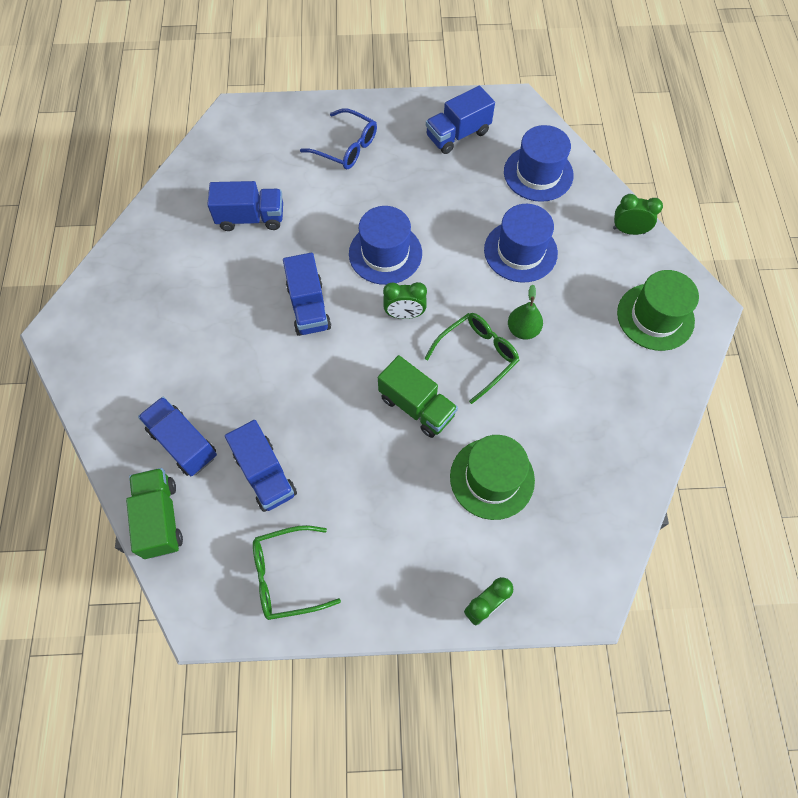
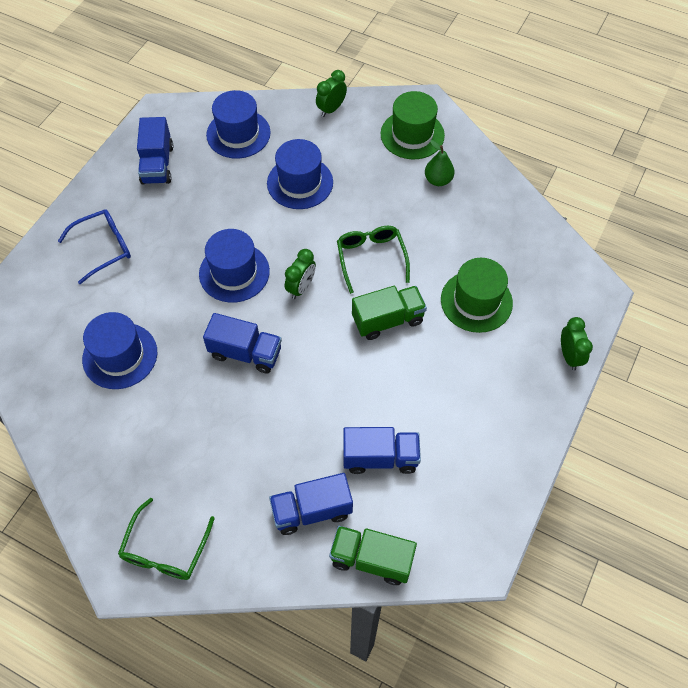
camera: 60 degrees left, 5 degrees down
blue truck [207,181,283,231] -> blue hat [82,312,157,389]
green glasses [253,525,341,620] -> green glasses moved to [118,498,215,580]
green pear [508,284,543,340] -> green pear moved to [425,140,455,186]

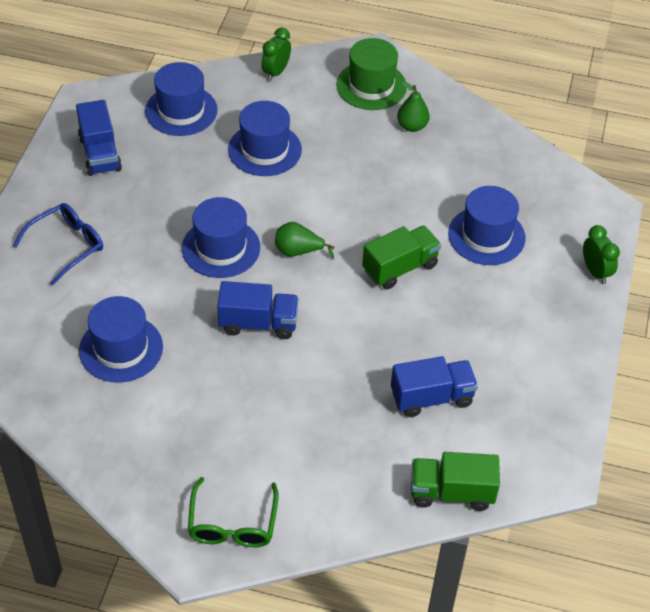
camera: 15 degrees left, 10 degrees down
blue truck [269,473,353,535] -> none
green clock [285,249,316,299] -> green pear [275,222,334,259]
green glasses [337,226,410,294] -> none
green hat [441,258,513,333] -> blue hat [448,186,526,265]

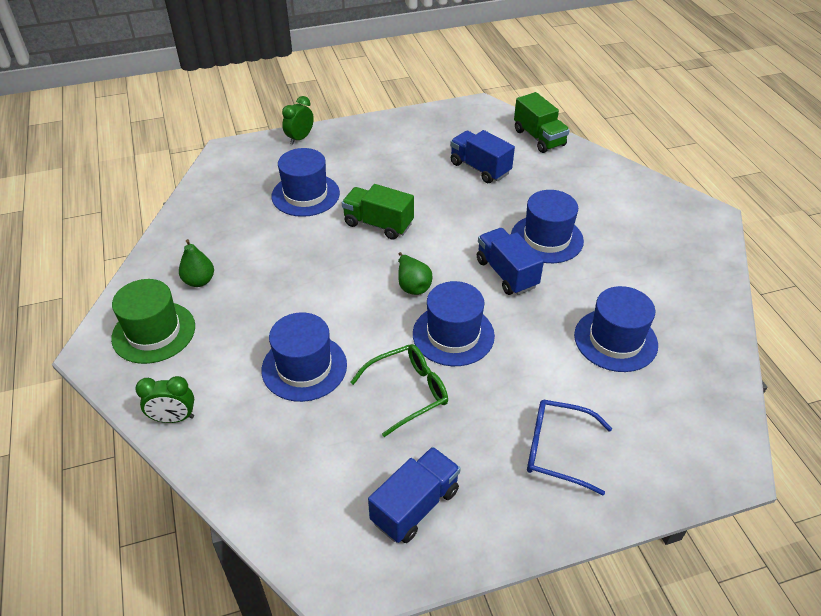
camera: 120 degrees left, 5 degrees down
blue hat [145,62,217,136] -> blue hat moved to [511,190,584,263]
green glasses [188,477,278,547] -> green glasses moved to [350,344,448,437]

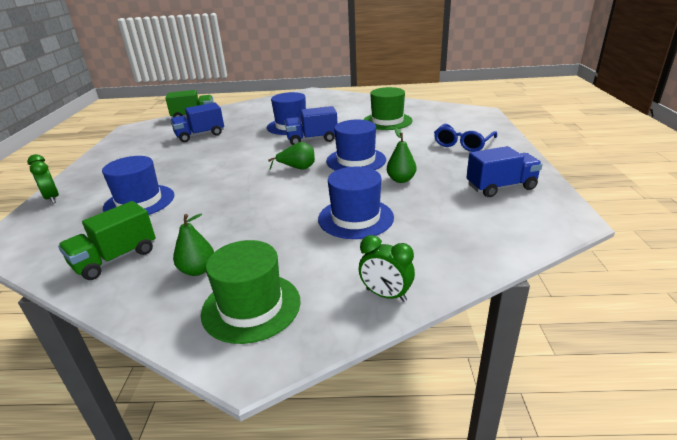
camera: 70 degrees left, 15 degrees down
green clock [135,376,194,423] -> green clock turned 105 degrees clockwise [359,235,415,302]
green truck [342,184,414,240] -> green truck moved to [58,201,156,280]
green glasses [350,344,448,437] -> green pear [387,128,416,183]
blue truck [368,447,461,543] -> blue truck turned 105 degrees clockwise [466,146,542,197]
blue hat [574,286,658,372] -> green hat [363,87,413,130]

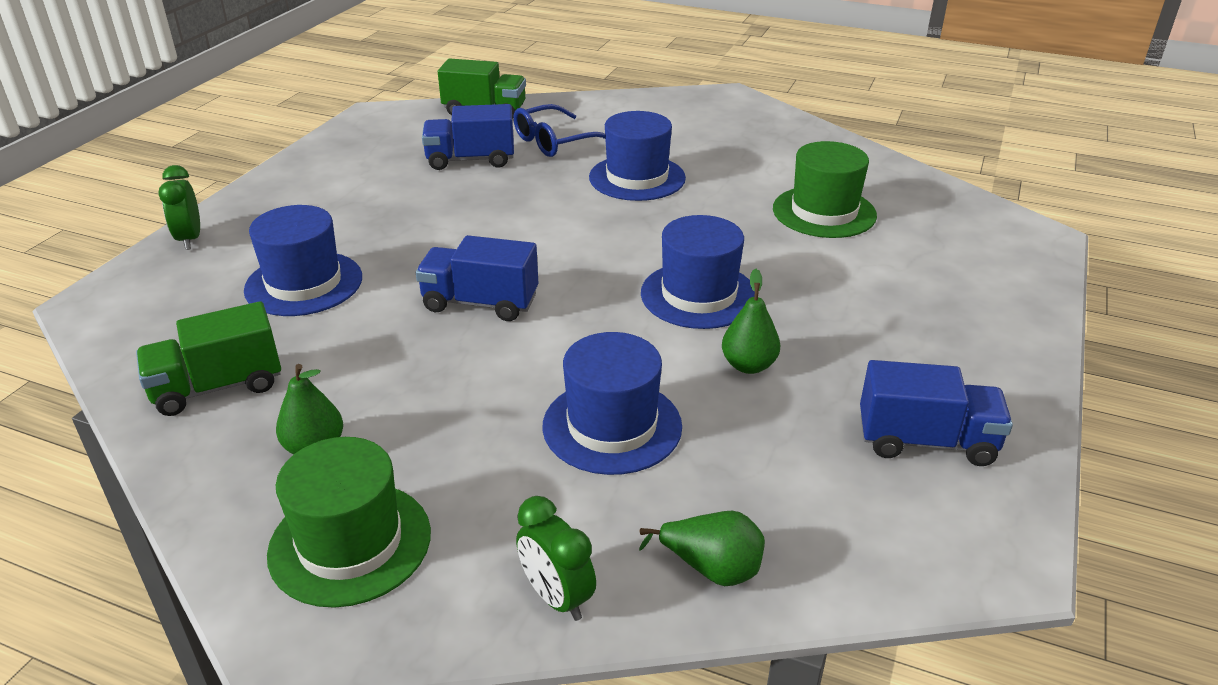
camera: 20 degrees right, 5 degrees up
green pear [268,142,315,170] -> green pear moved to [639,511,765,586]
blue truck [285,106,338,145] -> blue truck moved to [416,235,538,321]
blue glasses [434,124,497,152] -> blue glasses moved to [513,104,605,157]

